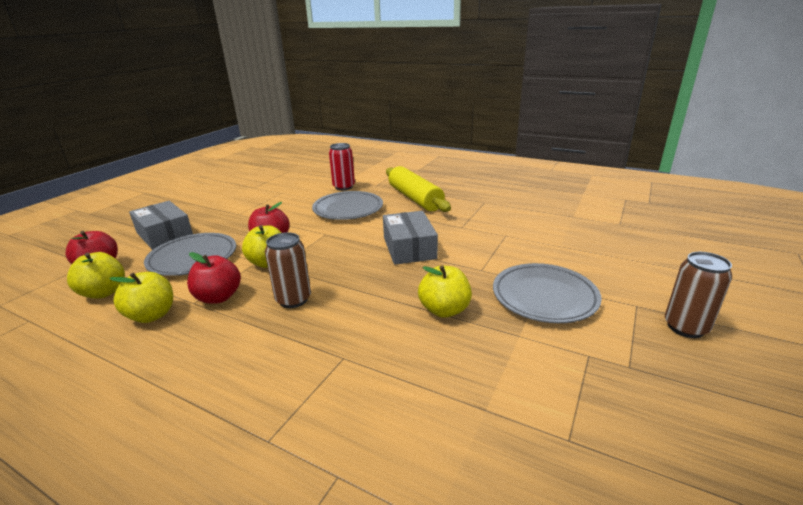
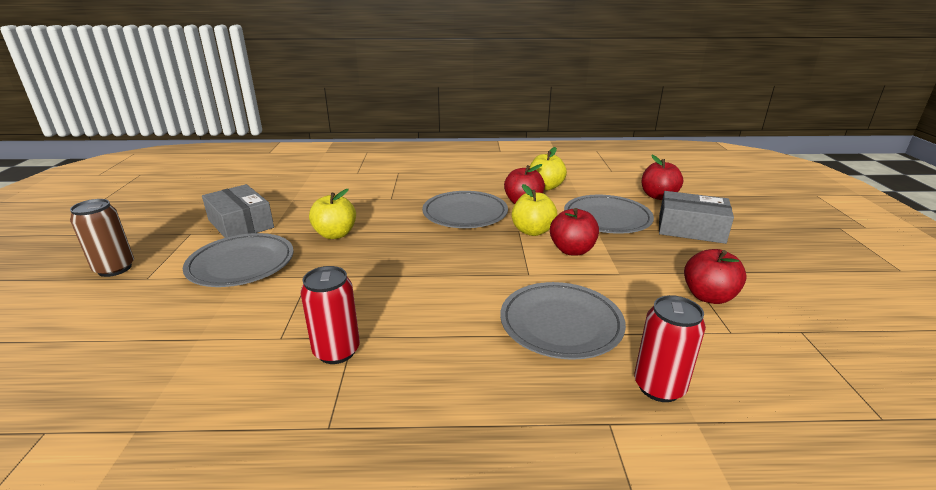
camera: 150 degrees right, 0 degrees up
yellow apple [67,252,125,299] -> none
brown can [265,232,311,308] -> grey plate [422,191,508,228]
grey box [383,211,438,265] -> grey box moved to [202,184,274,238]
yellow rolling pin [386,166,451,212] -> none
none -> red can [300,266,360,364]
none -> red apple [684,249,747,304]

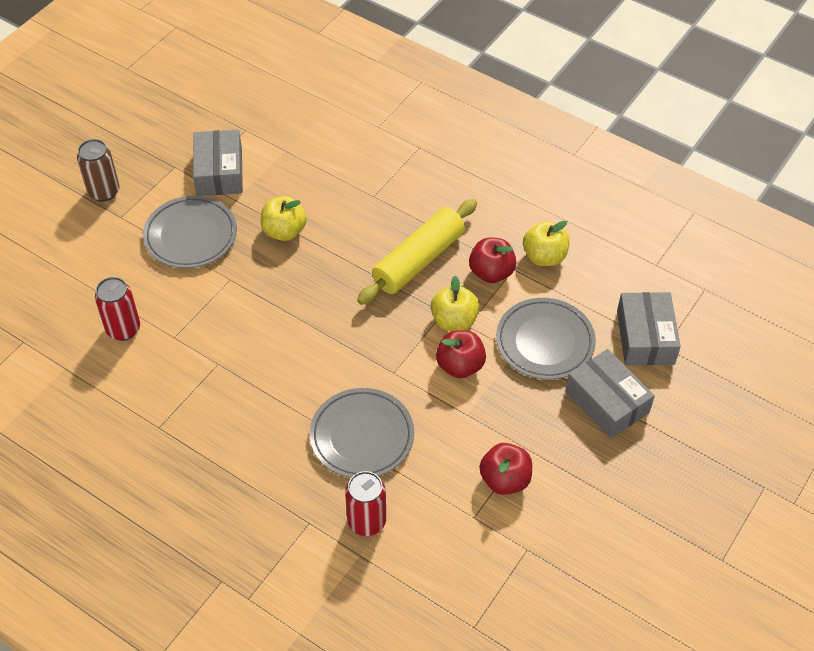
camera: 35 degrees right, 25 degrees up
red can [300,266,360,364] -> red can moved to [95,277,140,341]
grey plate [422,191,508,228] -> yellow rolling pin [357,199,477,305]
red apple [641,155,683,200] -> grey box [617,292,681,365]

